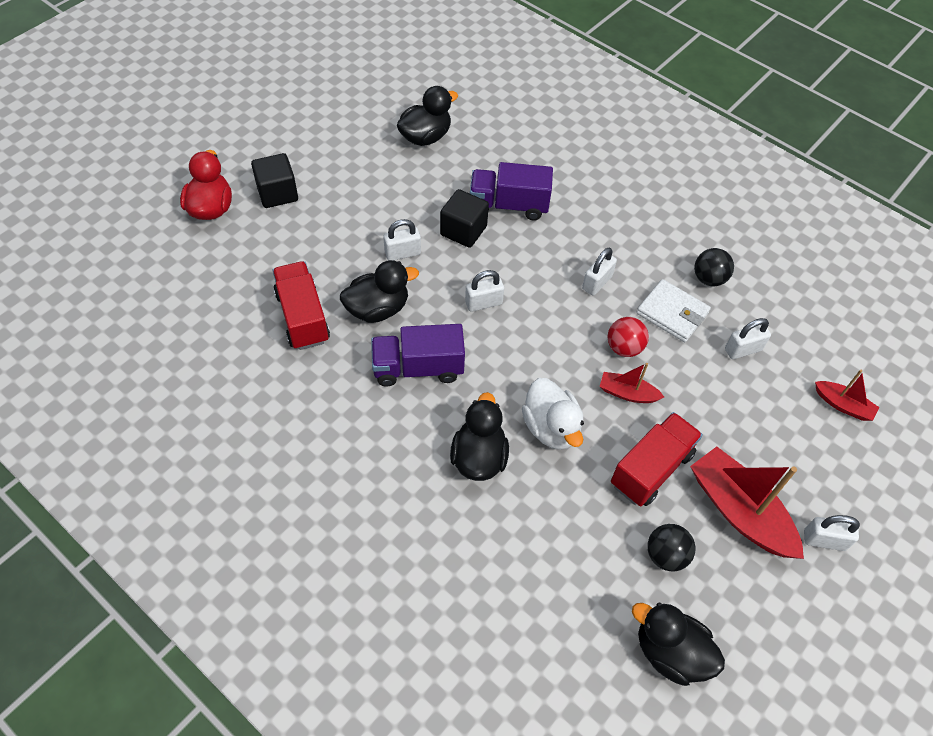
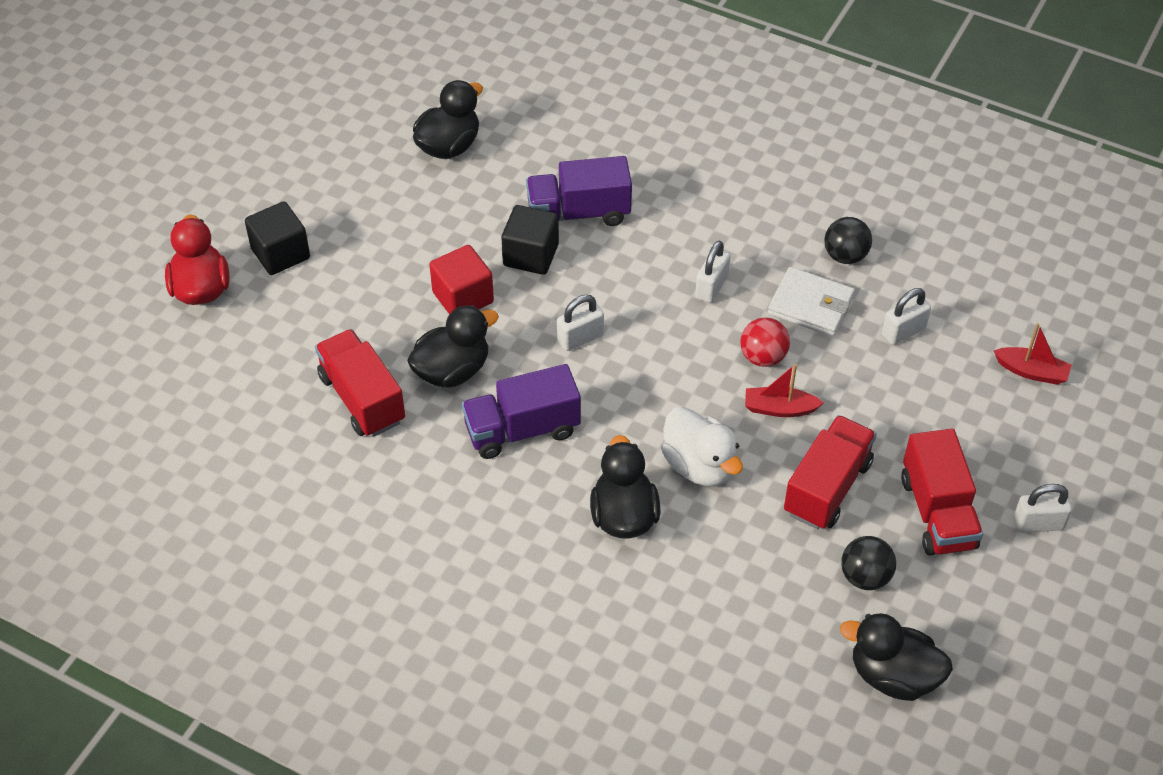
camera: 10 degrees left, 5 degrees down
white padlock [383,219,421,261] -> red cube [430,245,494,315]
red boat [690,446,804,559] -> red truck [901,429,983,556]

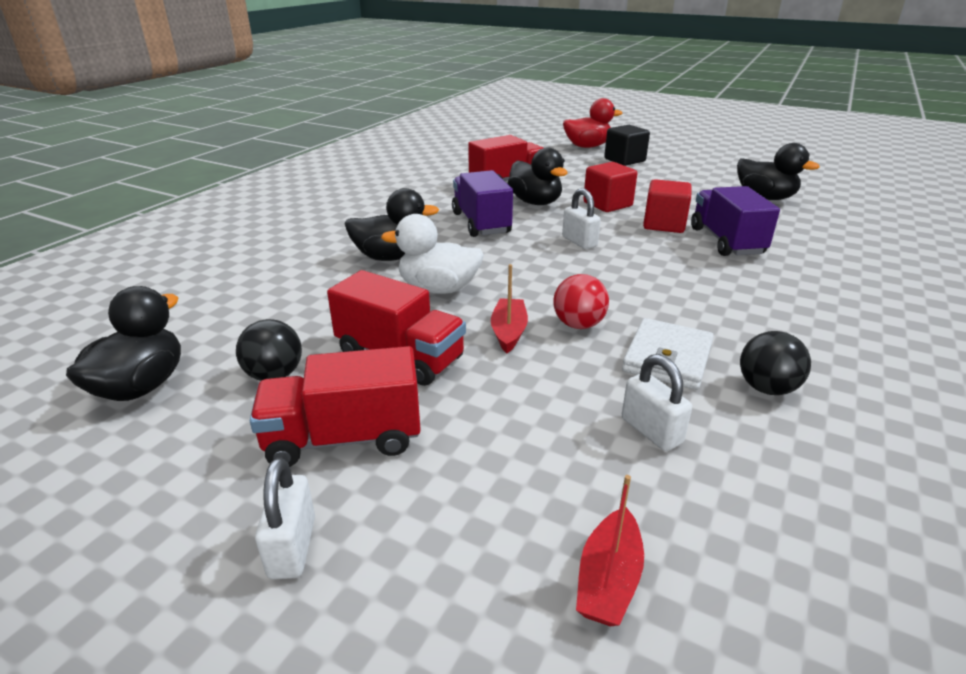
camera: 90 degrees right, 20 degrees down
black cube [501,205,559,275] -> red cube [643,179,692,233]
white duck [661,407,743,486] -> white duck turned 45 degrees clockwise [381,214,484,294]
white padlock [695,241,731,303] -> none

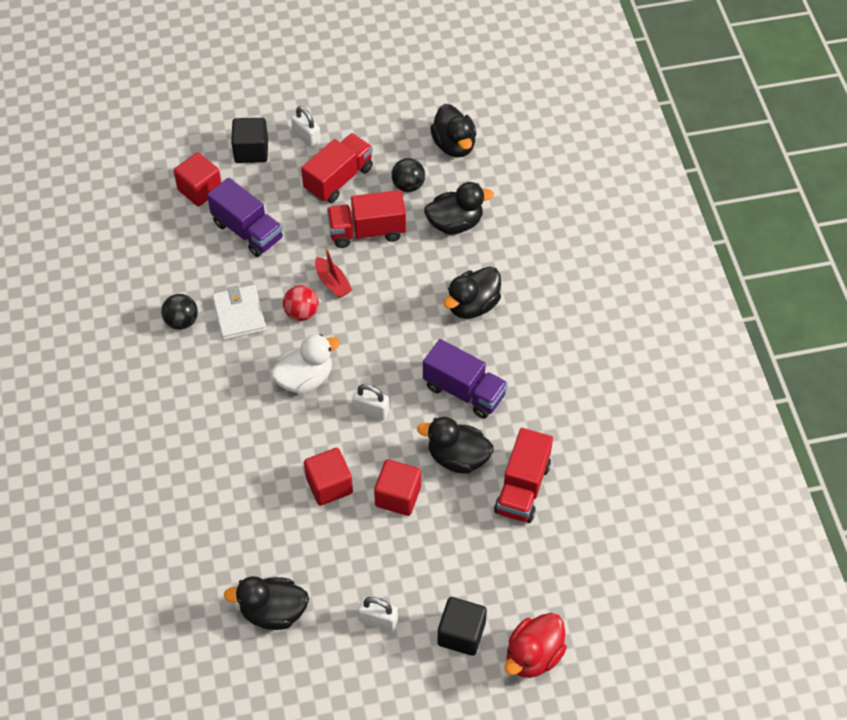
camera: 140 degrees right, 25 degrees up
white duck [381,214,484,294] -> white duck moved to [271,334,340,394]
red boat [576,475,644,627] -> red cube [174,152,221,206]
white padlock [622,354,692,451] -> white padlock moved to [358,597,398,631]
purple truck [691,186,780,256] -> purple truck moved to [207,178,283,257]
none -> black cube [231,118,268,163]
none -> black duck [424,182,494,234]

